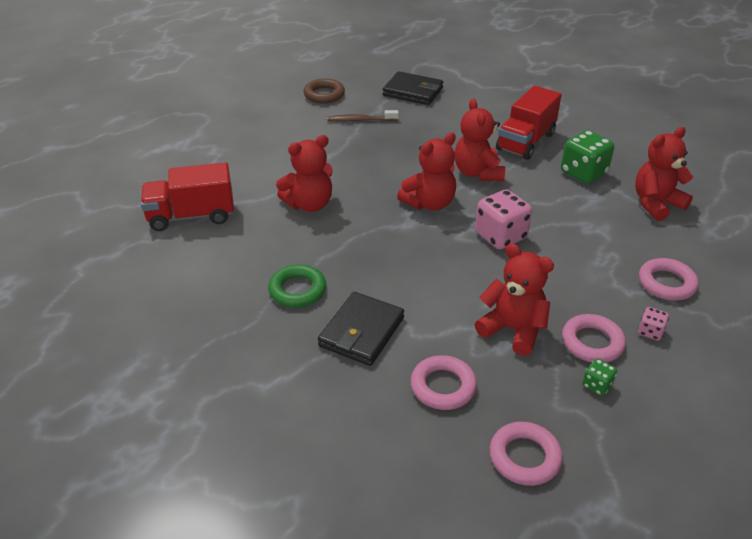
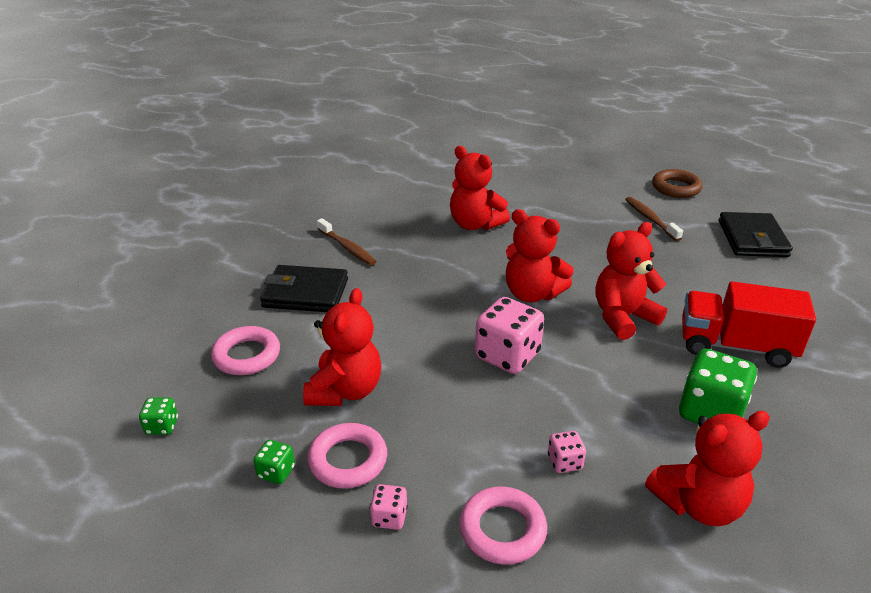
camera: 70 degrees right, 5 degrees down
red truck [141,162,234,231] -> none
green ring [268,264,326,308] -> brown toothbrush [317,218,376,265]
pink ring [490,422,563,486] -> green dice [139,397,178,435]
red teddy bear [635,127,693,221] -> red teddy bear turned 120 degrees clockwise [645,411,770,526]
none -> pink dice [548,431,586,473]

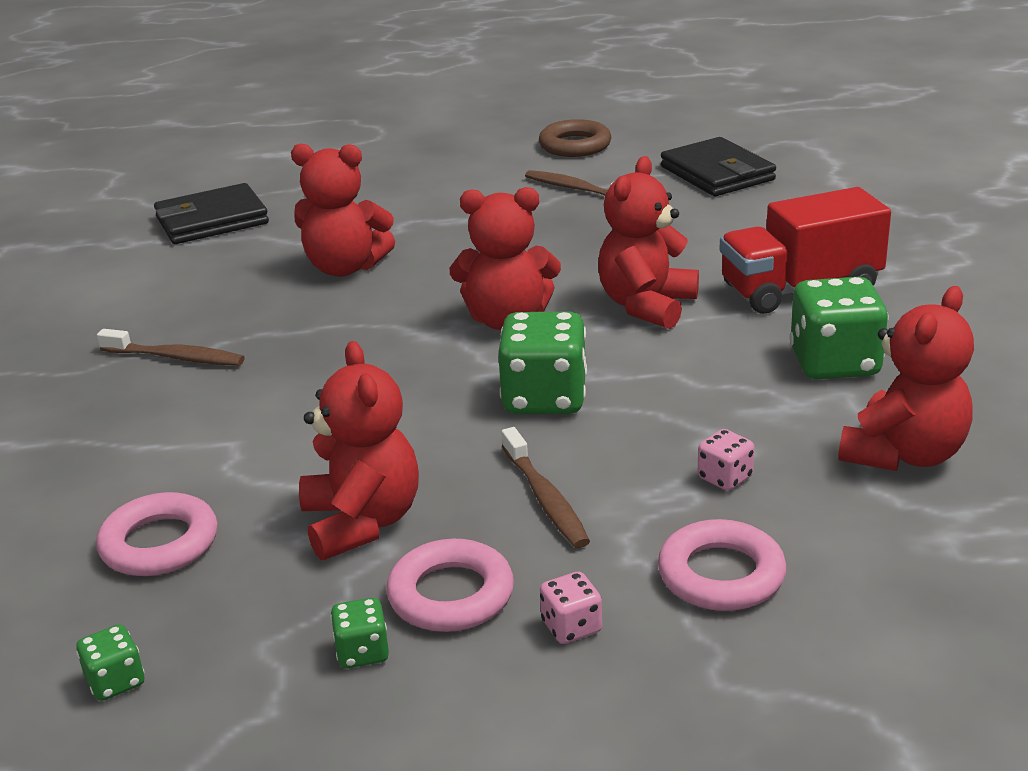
camera: 30 degrees left, 5 degrees down
black wallet [260,265,348,312] -> black wallet moved to [154,183,269,244]
pink dice [475,297,544,374] -> green dice [498,312,587,414]
none -> brown toothbrush [501,427,590,548]

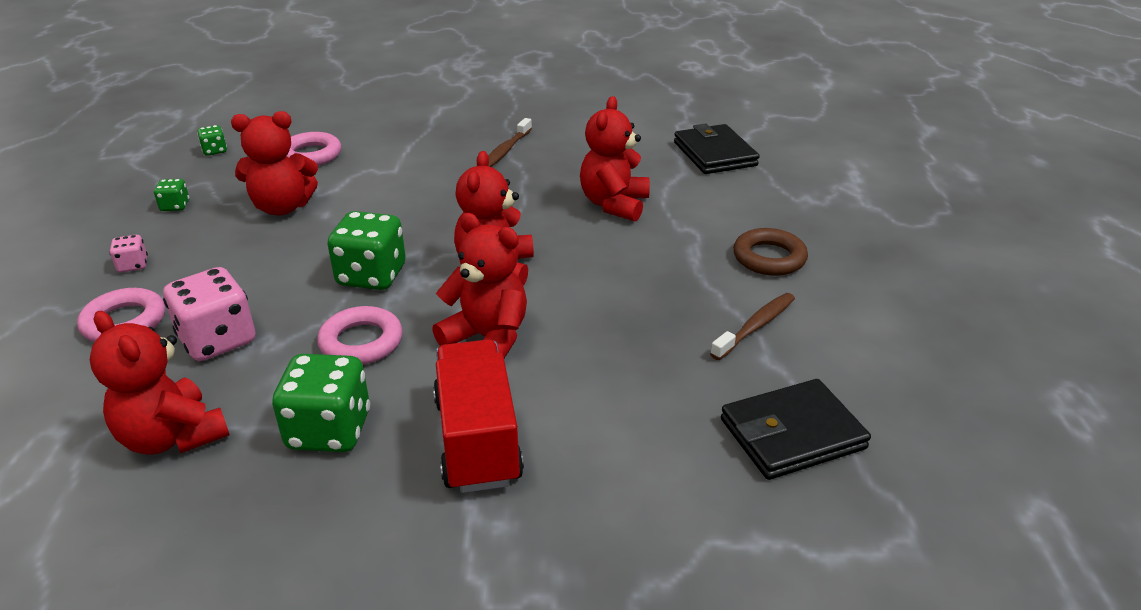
camera: 95 degrees right, 5 degrees up
pink ring [387,539,514,632] -> pink ring moved to [317,306,402,365]
brown toothbrush [501,427,590,548] -> none
brown ring [539,119,611,157] -> brown ring moved to [733,228,808,276]
pink dice [698,429,754,491] -> pink dice [163,267,255,361], size x2.06

